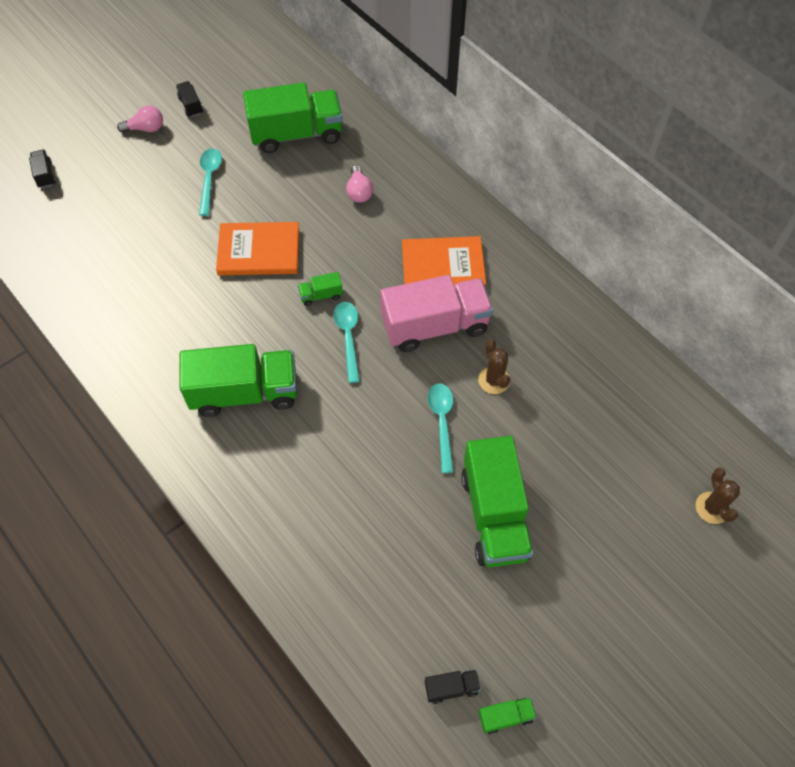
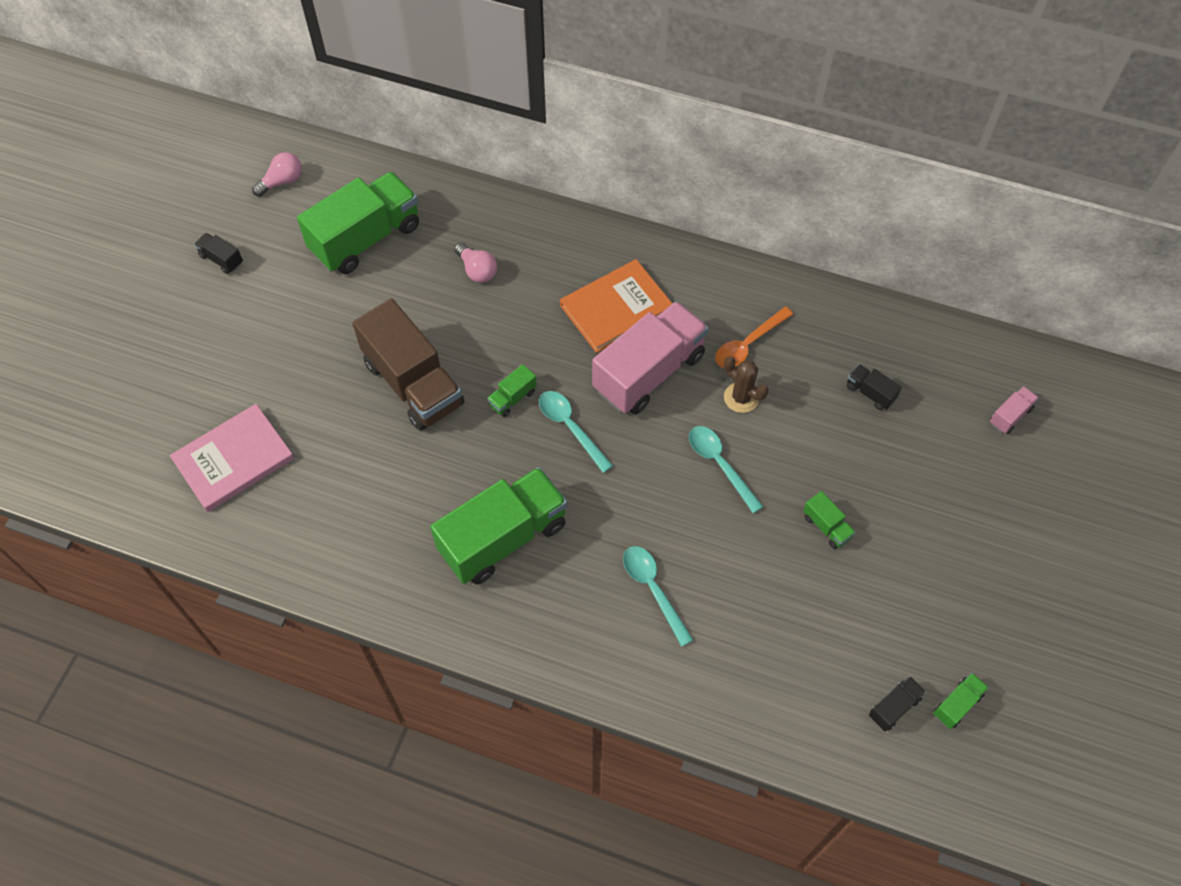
camera: 30 degrees left, 0 degrees up
black truck [29,149,56,188] -> black truck moved to [847,364,902,410]
pink light bulb [117,106,163,133] -> pink light bulb moved to [252,152,302,197]
turquoise spoon [199,148,222,216] -> turquoise spoon moved to [623,546,693,647]
orange book [216,222,299,275] -> brown truck [352,299,464,431]
green truck [461,436,533,567] -> green truck [803,491,856,549], size x0.42
brown cactus [696,467,740,524] -> pink truck [990,386,1039,434]
none -> pink book [170,404,294,512]
none -> orange spoon [715,307,793,368]

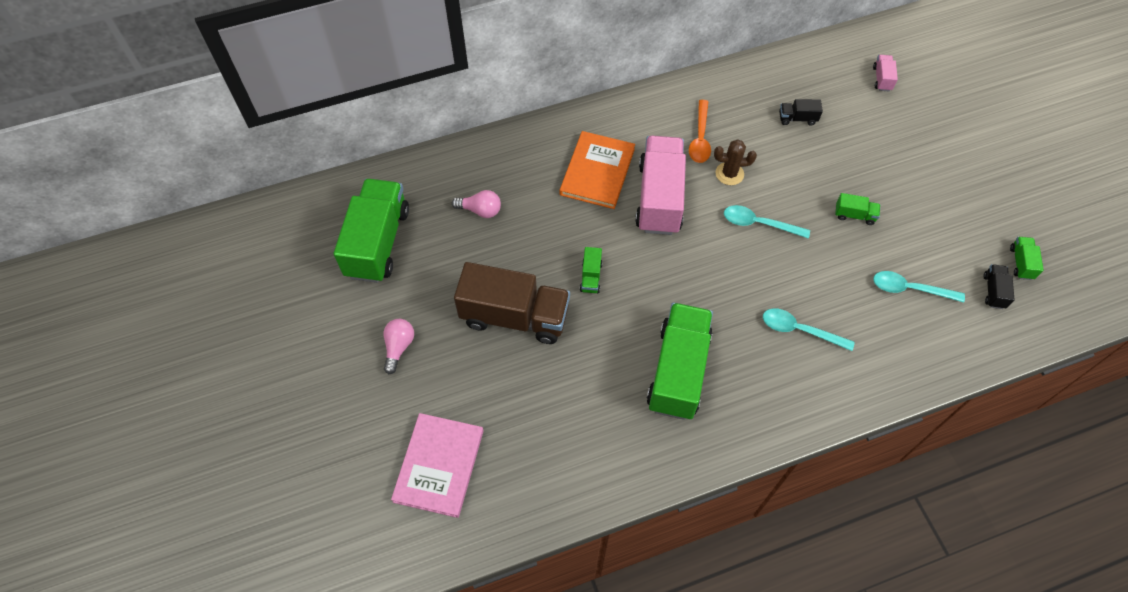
camera: 40 degrees left, 0 degrees up
black truck [194,233,243,274] -> none
pink light bulb [252,152,302,197] -> pink light bulb moved to [383,319,414,374]
turquoise spoon [539,391,613,473] -> turquoise spoon moved to [873,271,965,302]

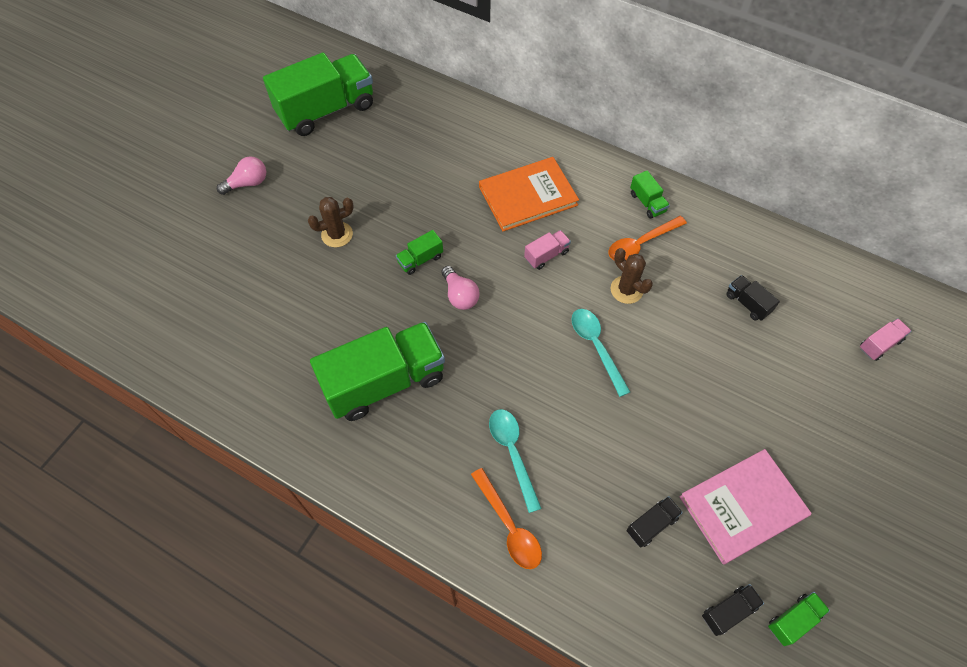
camera: 50 degrees right, 0 degrees up
pink book [391,413,484,518] -> pink book moved to [679,449,812,564]
pink light bulb [452,190,501,218] -> pink light bulb moved to [441,266,480,310]
brown truck [454,262,570,344] -> brown cactus [308,197,354,247]
pink truck [635,136,686,235] -> pink truck [524,230,571,270], size x0.42
green truck [835,193,880,225] -> green truck moved to [630,171,670,219]
turquoise spoon [873,271,965,302] -> black truck [626,496,683,548]
none -> orange spoon [471,468,542,569]

